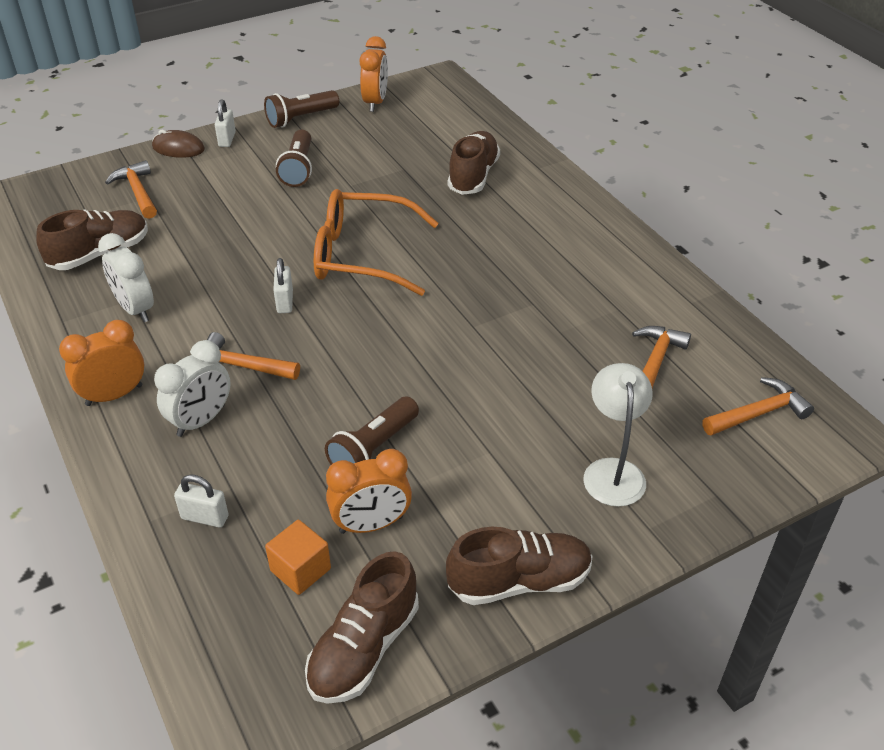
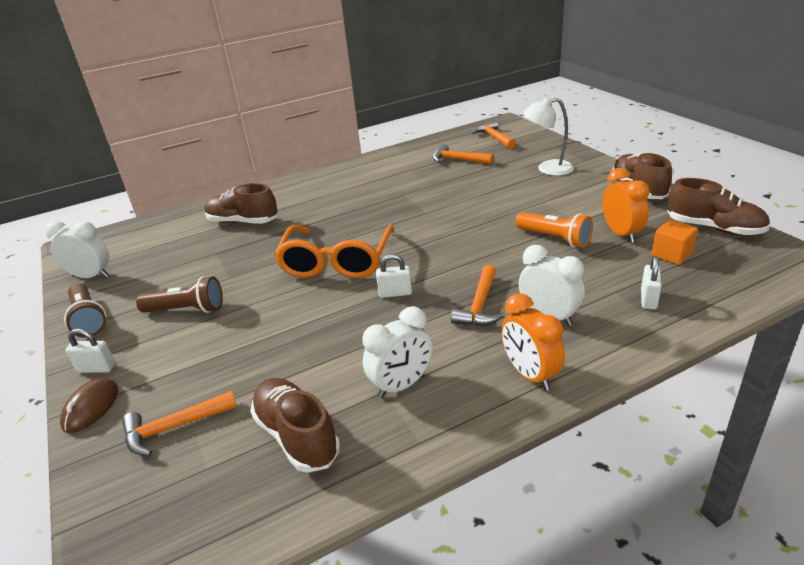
camera: 85 degrees left, 10 degrees down
brown flashlight [325,397,419,465] -> orange flashlight [516,212,593,248]
orange clock [360,36,388,112] -> white clock [45,221,109,278]

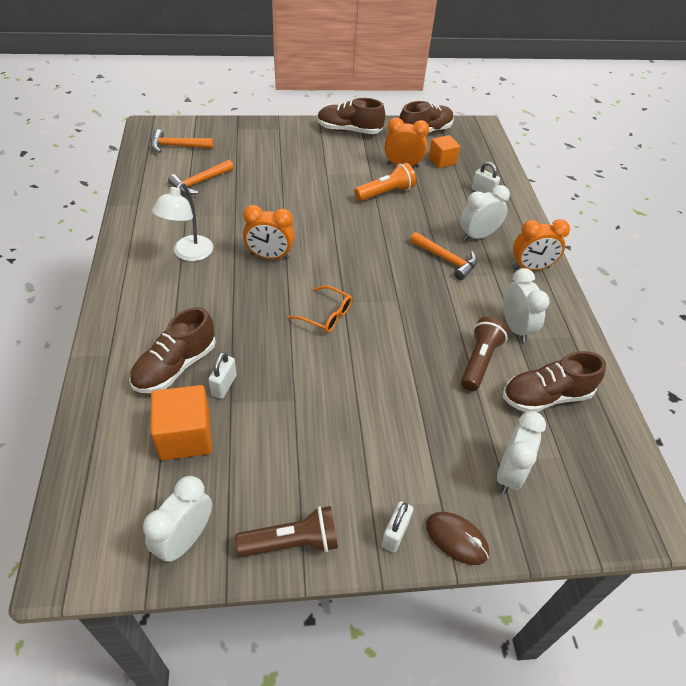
camera: 75 degrees left, 15 degrees up
orange hammer [122,391,237,456] -> white clock [497,411,546,494]
brown flashlight [136,276,223,313] -> brown flashlight moved to [461,317,509,391]
orange glasses [274,224,394,278] -> orange glasses [288,285,352,333], size x0.50
white padlock [376,254,412,298] -> white padlock moved to [208,352,237,399]
white lamp [523,97,574,176] -> white lamp moved to [152,183,213,261]
none -> orange cube [151,385,212,460]
none -> orange clock [243,205,295,260]

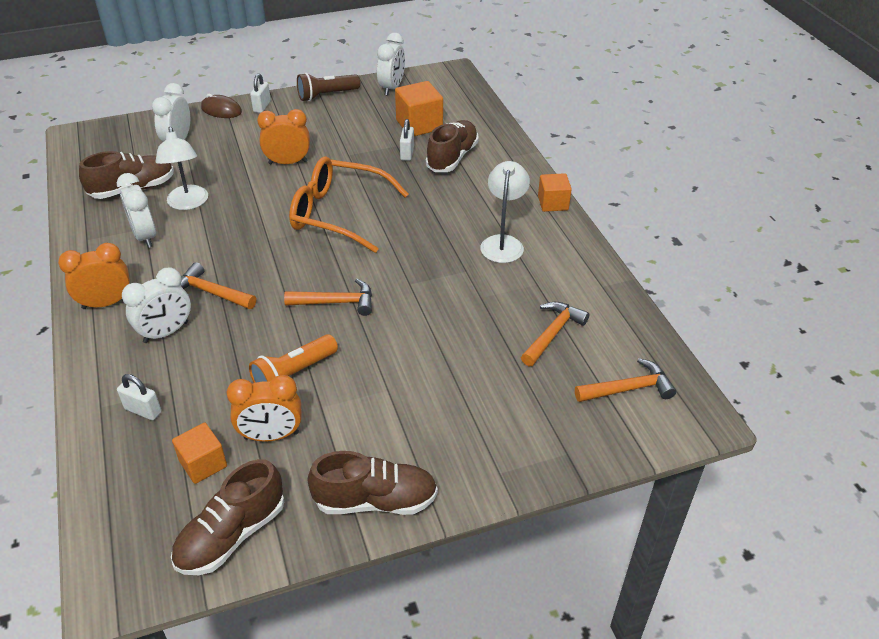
camera: 170 degrees right, 5 degrees down
orange clock [243,205,295,260] -> orange clock moved to [257,109,310,164]
orange glasses [288,285,352,333] -> orange glasses [289,156,408,253], size x2.00
brown flashlight [461,317,509,391] -> white lamp [156,127,208,210]
none -> orange hammer [284,279,372,316]
none -> orange cube [538,173,572,212]

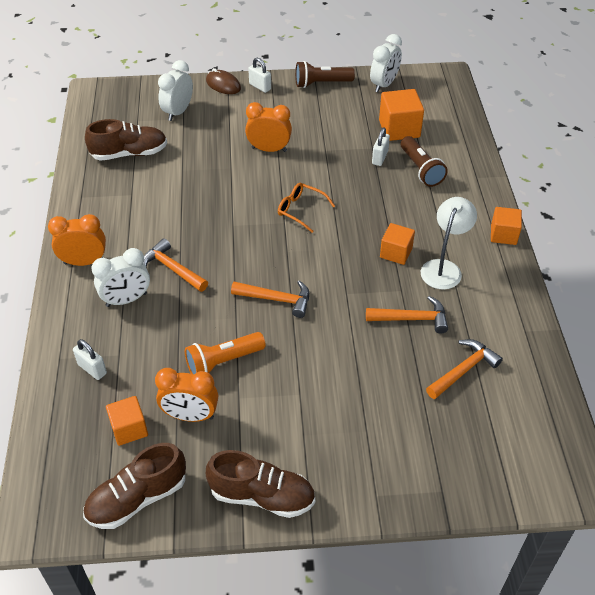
camera: 15 degrees right, 5 degrees up
white clock [117,173,156,248] -> none
white lamp [156,127,208,210] -> none
white padlock [250,74,271,113] -> white padlock turned 75 degrees counterclockwise [248,58,271,93]
orange glasses [289,156,408,253] -> orange glasses [278,183,335,233], size x0.50
brown shoe [426,120,479,172] -> brown flashlight [401,136,448,187]
orange hammer [575,358,676,402] -> orange hammer moved to [366,296,448,334]
none -> orange cube [380,223,415,265]

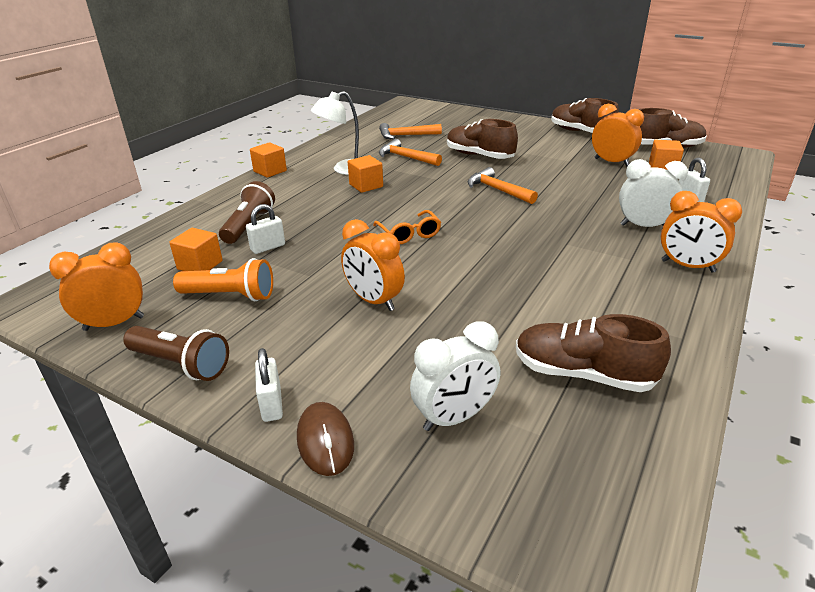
camera: 145 degrees left, 15 degrees down
orange hammer [144,238,208,292] -> none
orange flashlight [185,332,266,374] -> orange flashlight moved to [173,258,273,302]
white clock [370,34,402,92] -> orange clock [49,243,144,331]
orange cube [379,89,424,141] -> orange cube [169,228,223,271], size x0.65
none -> brown shoe [447,119,518,159]

